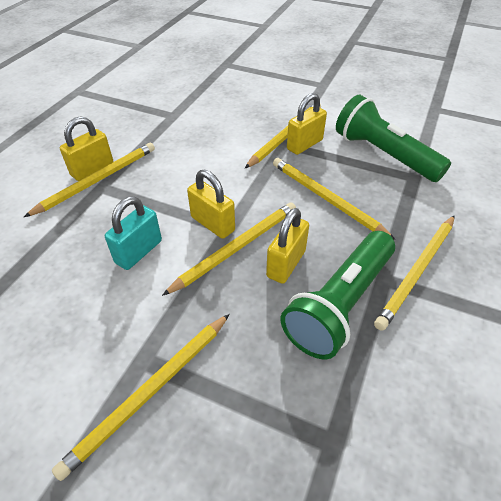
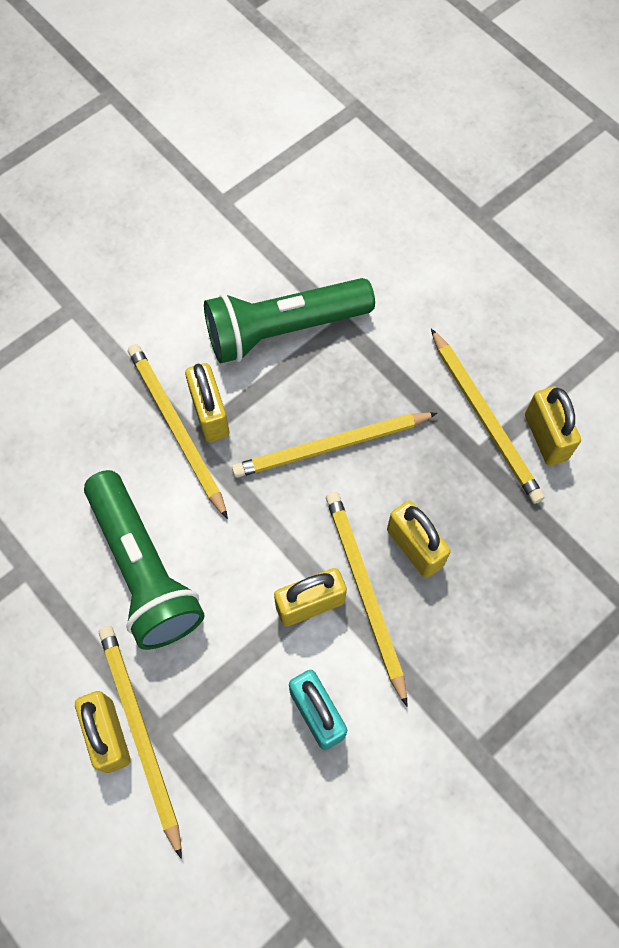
camera: 65 degrees left, 20 degrees up
yellow pencil [52,314,230,481] -> none
green flashlight [281,231,395,359] -> green flashlight moved to [84,470,205,650]
none -> yellow padlock [525,387,581,466]

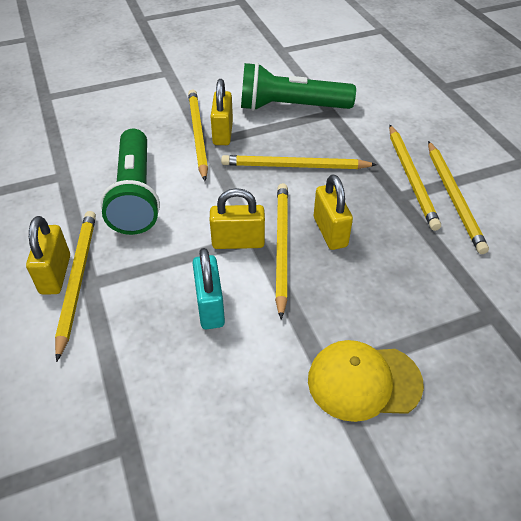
camera: 20 degrees right, 20 degrees down
yellow padlock [525,387,581,466] -> yellow pencil [428,141,489,254]
none -> yellow cap [308,340,424,422]

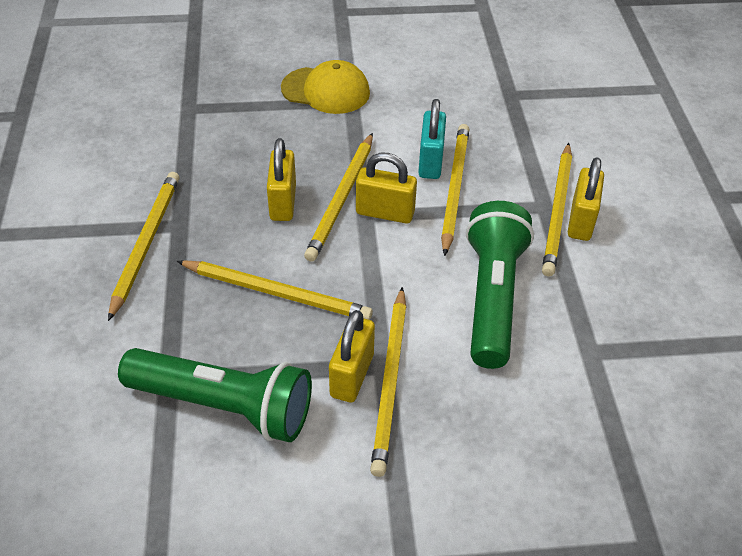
camera: 165 degrees left, 0 degrees up
yellow pencil [428,141,489,254] -> yellow pencil moved to [441,124,469,256]

